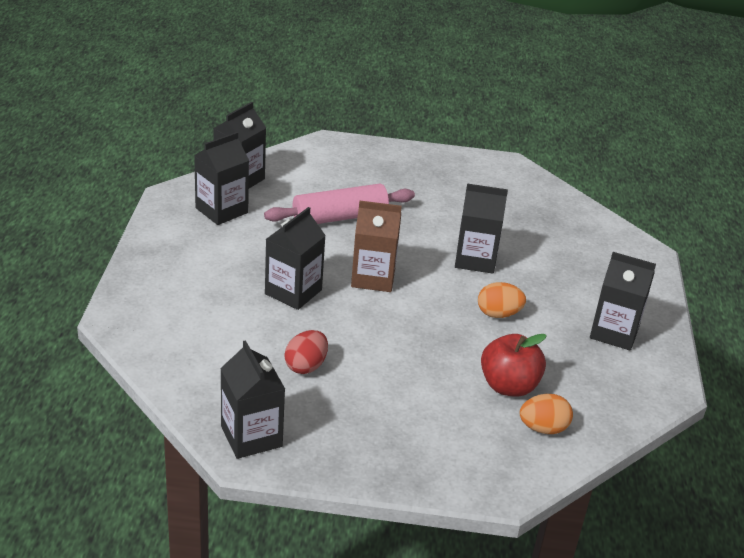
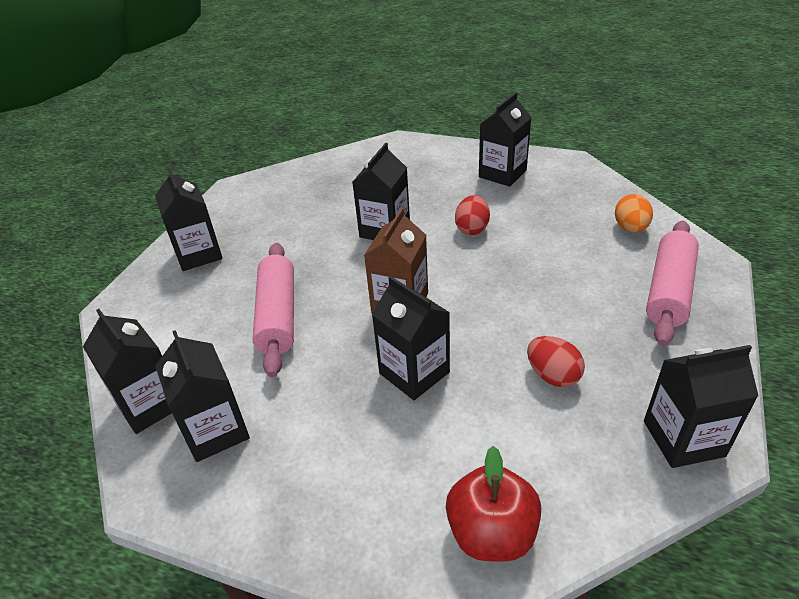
camera: 70 degrees left, 5 degrees up
orange egg [478,282,526,318] -> red egg [455,195,490,235]
red apple [481,334,547,397] -> red apple moved to [446,446,541,562]
none -> black carton [155,168,223,271]
none -> pink rolling pin [646,221,699,346]

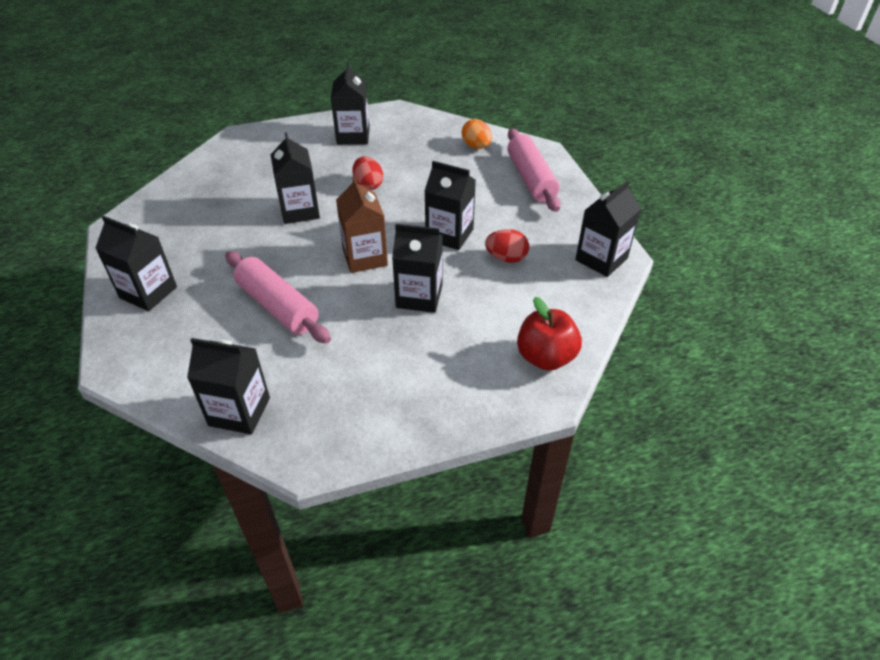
camera: 40 degrees left, 5 degrees up
black carton [155,330,250,462] -> black carton moved to [425,161,476,250]

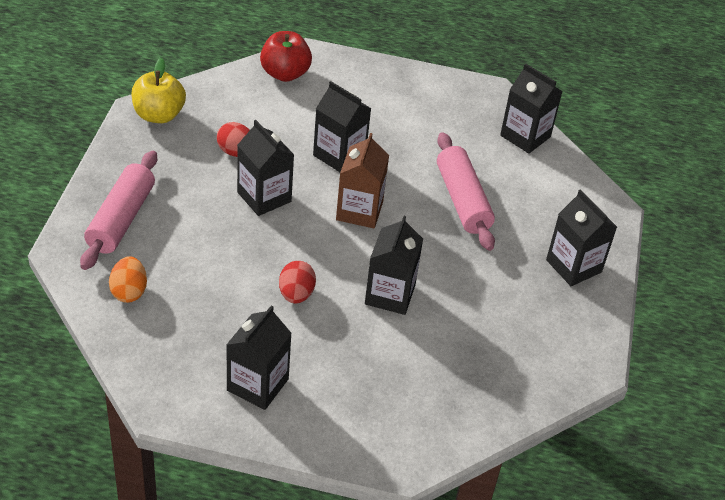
camera: 155 degrees left, 0 degrees up
black carton [575,180,641,277] -> yellow apple [131,58,186,123]

